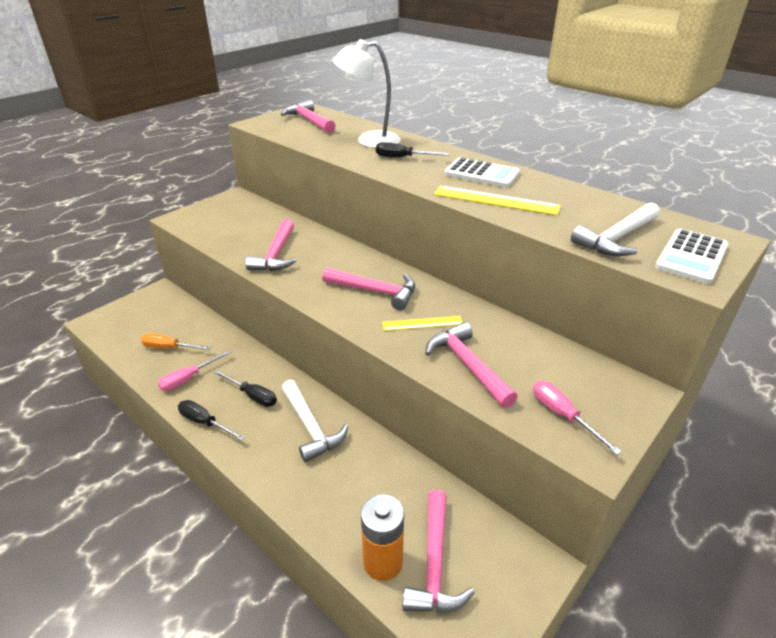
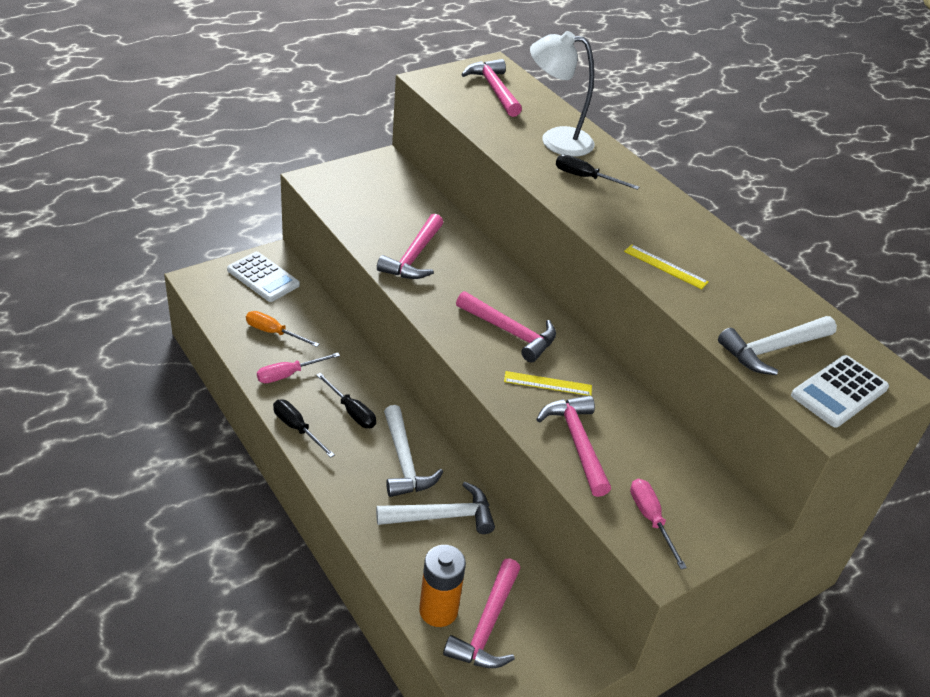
camera: 10 degrees right, 5 degrees up
yellow ruler [434,186,561,215] -> yellow ruler [624,244,709,290], size x0.62
white calculator [444,158,520,188] -> white calculator moved to [227,252,300,302]
none -> white hammer [376,482,495,534]

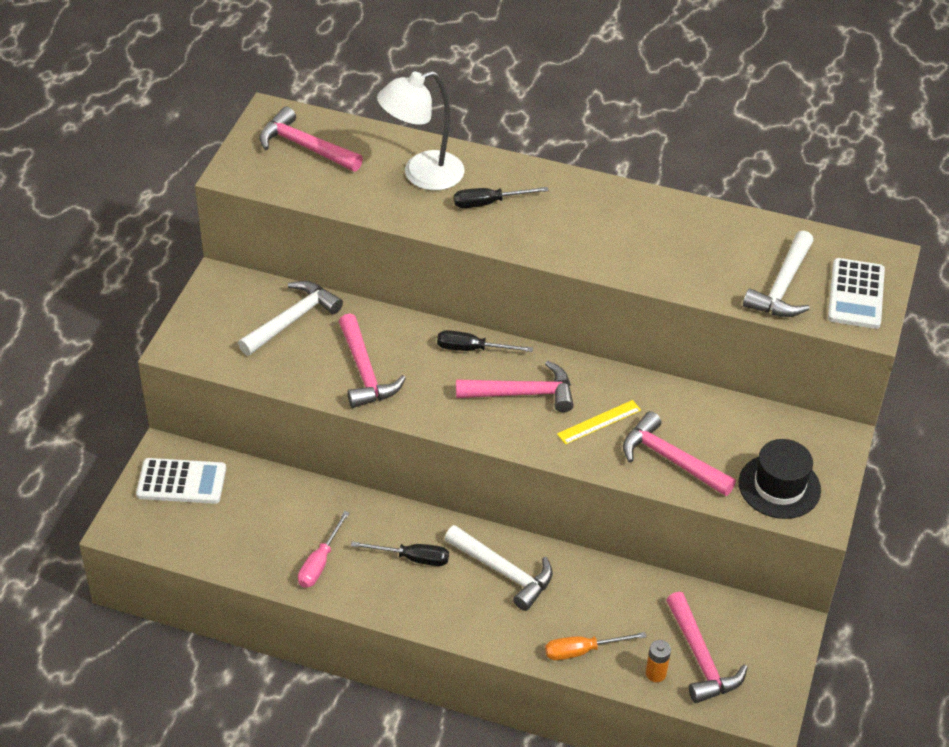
camera: 35 degrees left, 5 degrees up
orange screwdriver [246,311,319,347] -> orange screwdriver moved to [545,632,646,660]
black screwdriver [273,400,335,458] -> black screwdriver moved to [437,330,533,352]
white hammer [376,482,495,534] -> white hammer moved to [238,281,343,356]
orange battery [419,545,466,627] -> orange battery [646,640,671,682], size x0.54
yellow ruler [624,244,709,290] -> none
pink screwdriver [630,479,687,569] -> black hat [739,439,821,519]

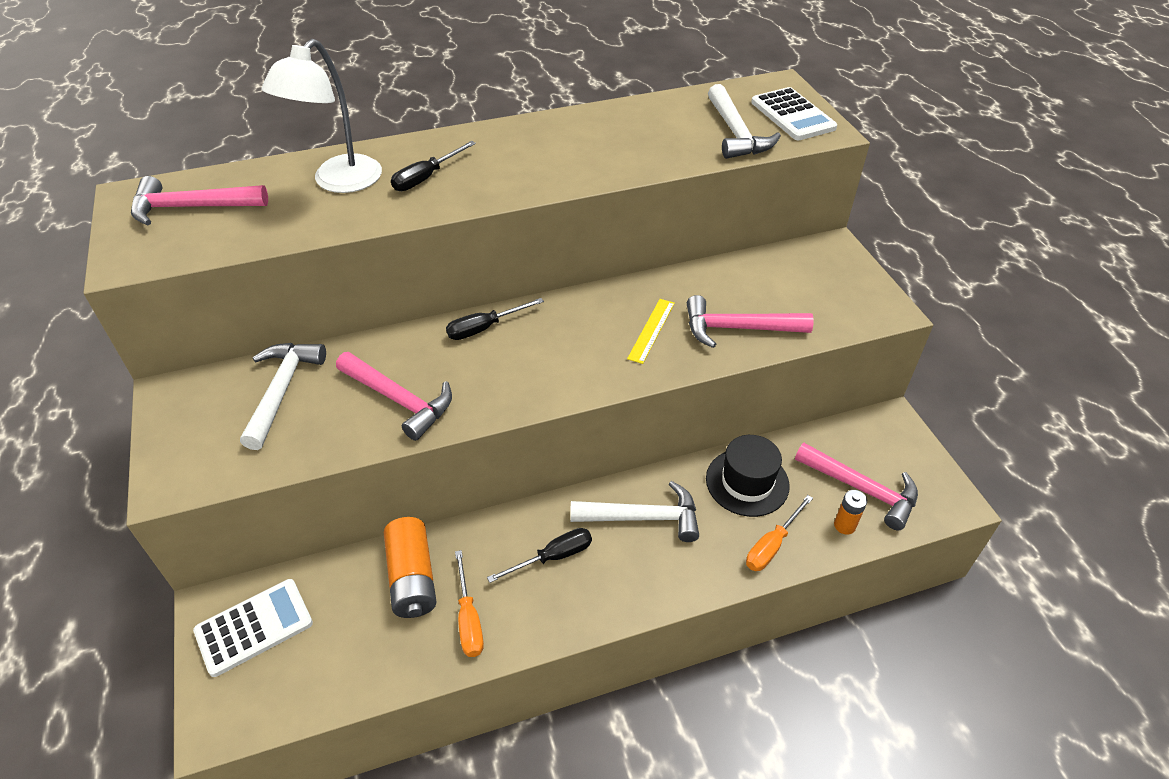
camera: 35 degrees left, 0 degrees up
pink screwdriver [298,511,350,588] -> orange screwdriver [455,550,484,657]
pink hammer [456,361,574,412] -> none
black hat [739,439,821,519] -> black hat moved to [706,435,790,517]
none -> orange battery [384,517,436,618]

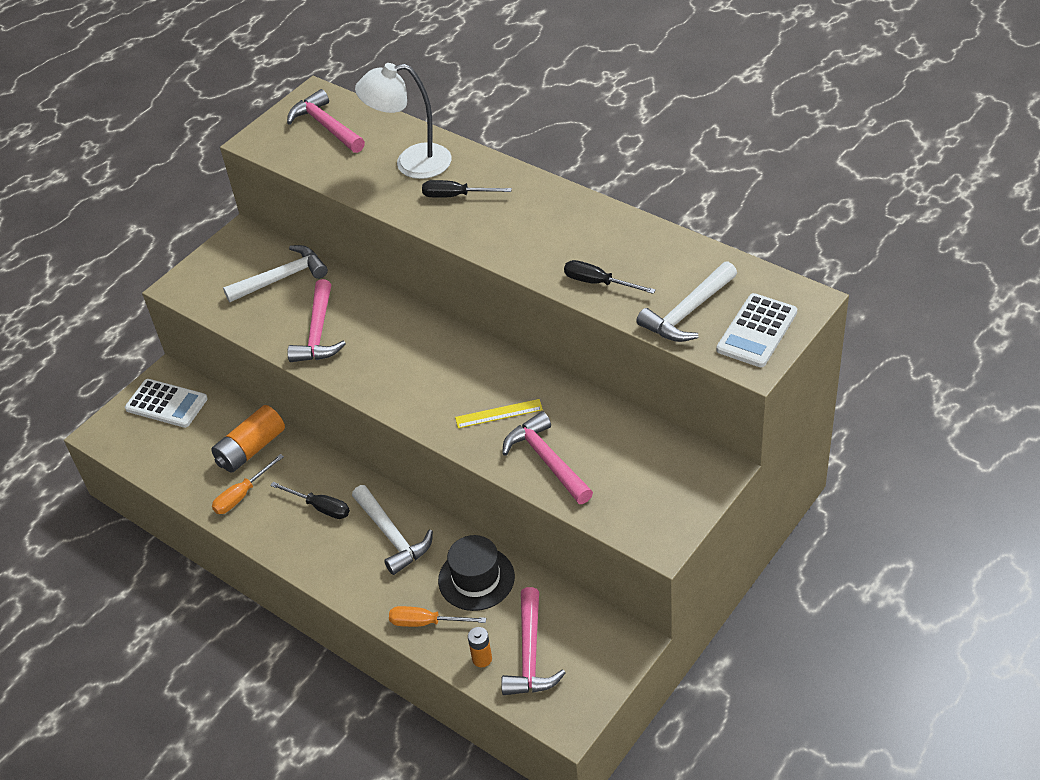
camera: 60 degrees right, 0 degrees up
black screwdriver [446,298,544,340] -> black screwdriver moved to [564,260,656,294]

